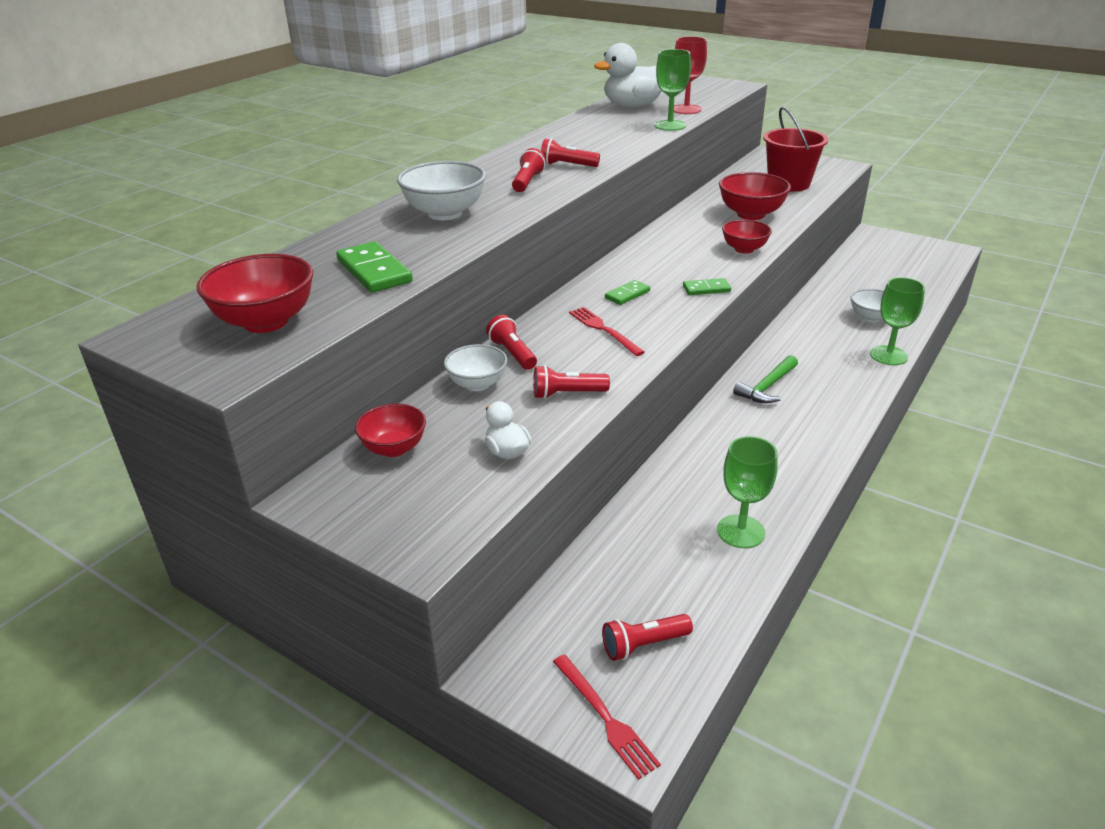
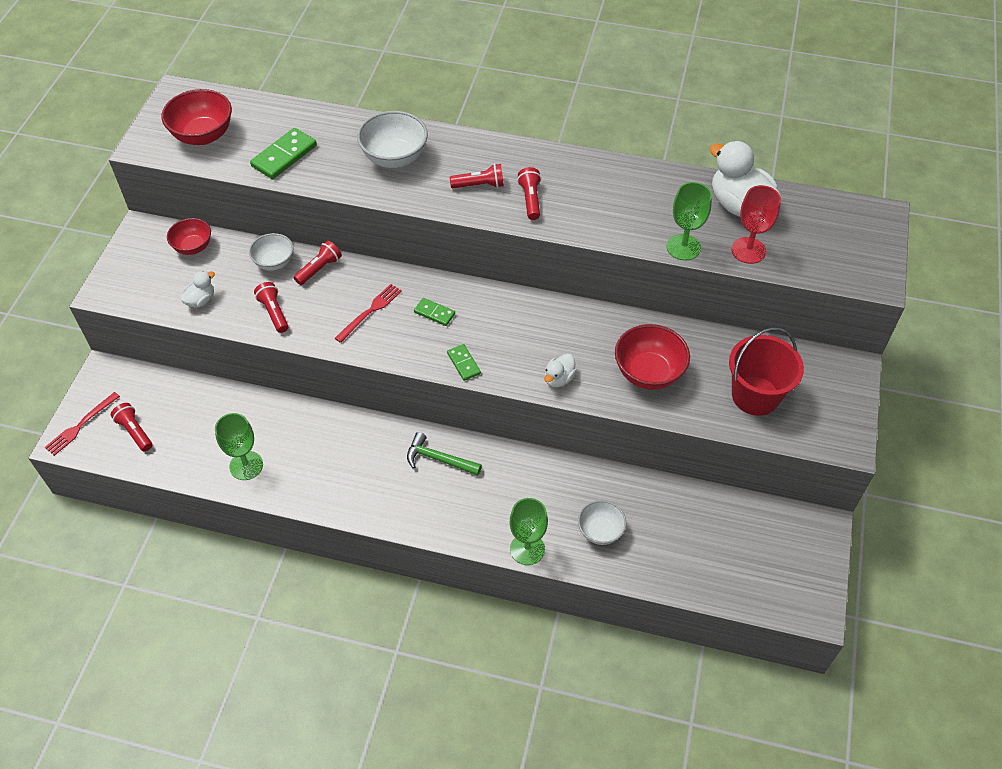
camera: 70 degrees right, 20 degrees up
red bowl [722,219,772,254] -> white duck [544,354,577,387]

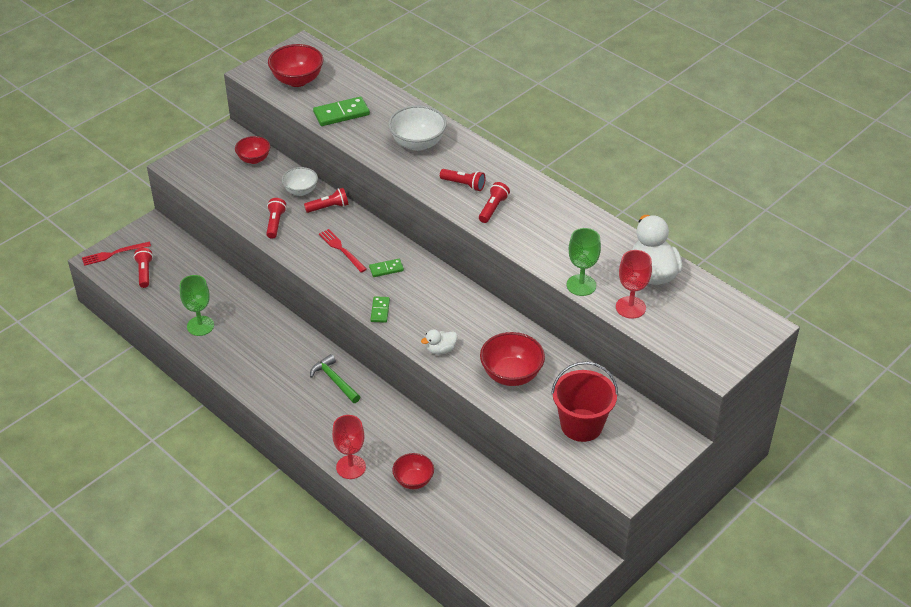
camera: 30 degrees right, 10 degrees down
white duck [180,271,215,308] -> none
red fork [335,284,402,343] -> red fork turned 105 degrees counterclockwise [319,229,367,272]
green domino [414,298,455,326] -> green domino turned 75 degrees counterclockwise [369,259,404,277]
green goblet [510,498,548,565] -> red goblet [332,415,366,479]
white bowl [578,500,627,545] -> red bowl [392,453,434,489]

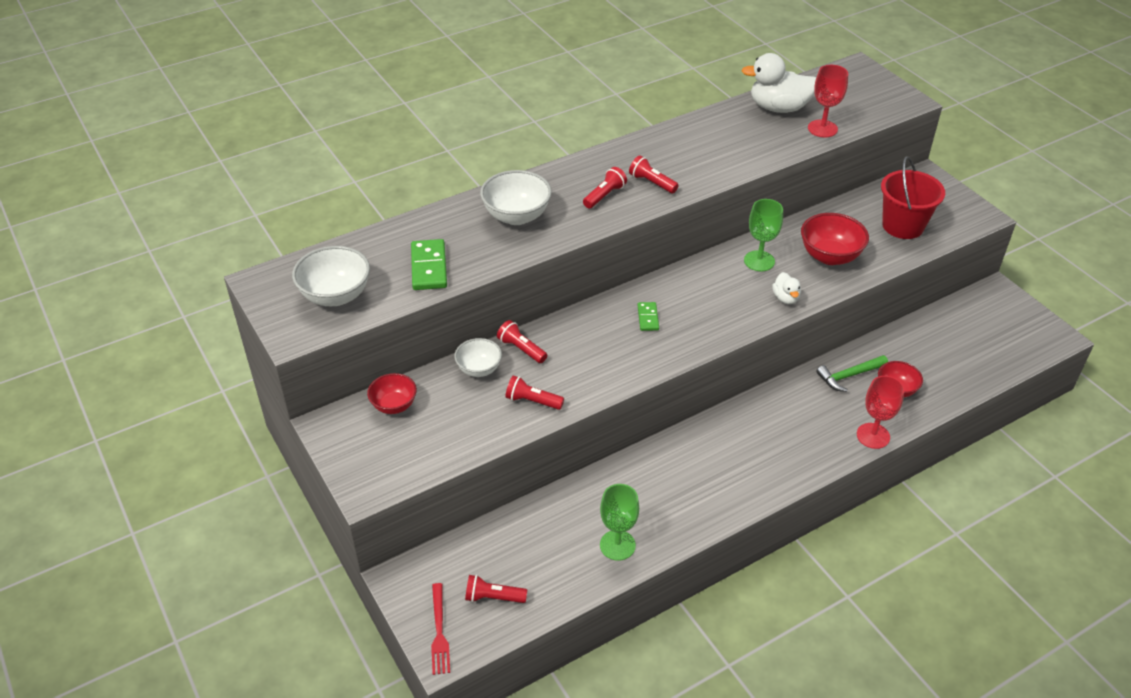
camera: 75 degrees left, 0 degrees up
red bowl [268,44,323,87] -> white bowl [292,246,370,306]
red flashlight [304,188,348,213] -> red flashlight turned 45 degrees counterclockwise [497,320,547,363]
green hammer [310,354,360,403] -> green hammer moved to [816,355,888,392]
red fork [319,229,367,272] -> none
green domino [370,296,390,323] -> none
green goblet [567,228,601,296] -> green goblet moved to [744,199,783,271]

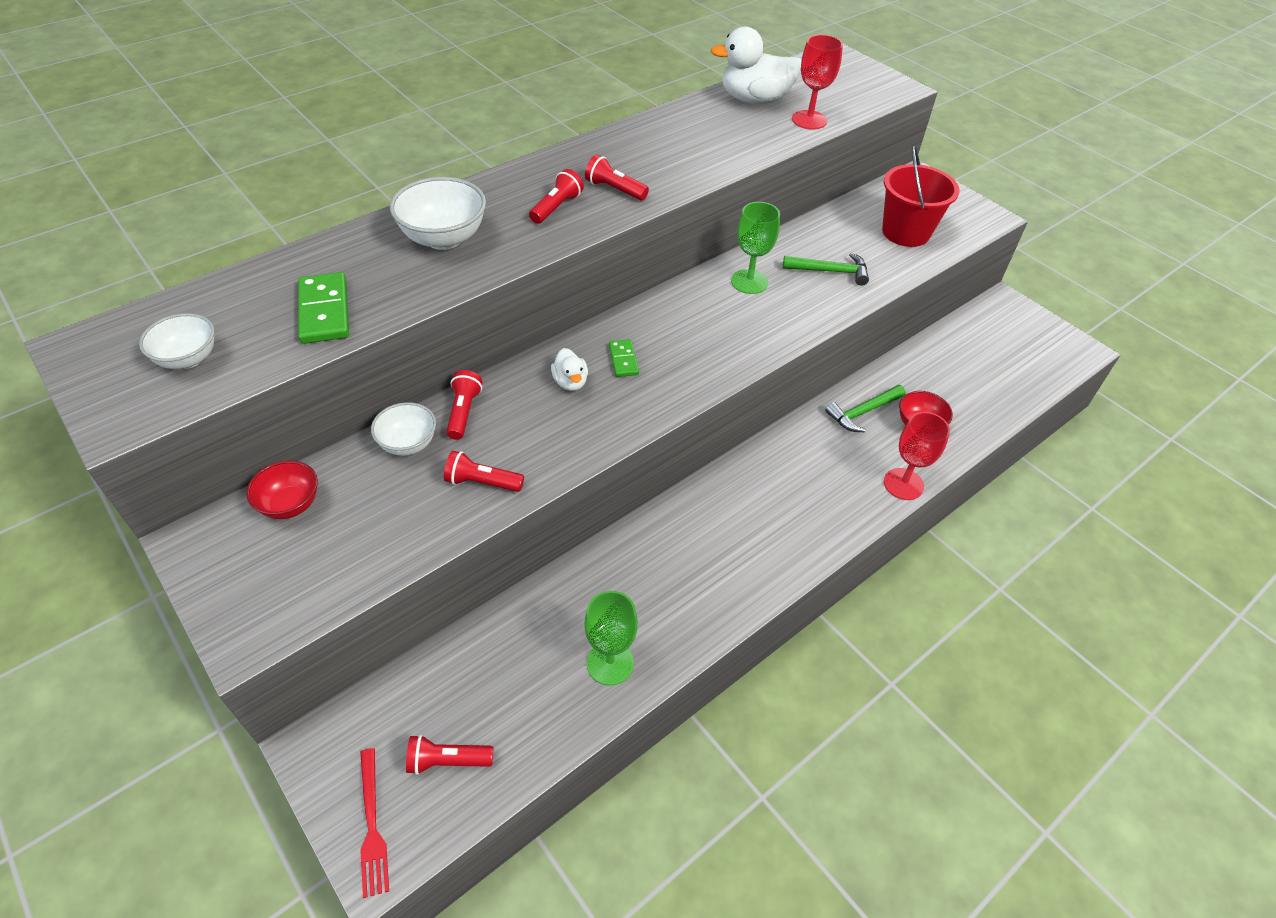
camera: 10 degrees left, 5 degrees up
white bowl [292,246,370,306] -> white bowl [139,313,214,369], size x0.64
red flashlight [497,320,547,363] -> red flashlight turned 60 degrees clockwise [446,370,482,440]
white duck [772,272,801,304] -> white duck moved to [551,348,588,391]
red bowl [801,213,869,265] -> green hammer [783,253,869,285]

